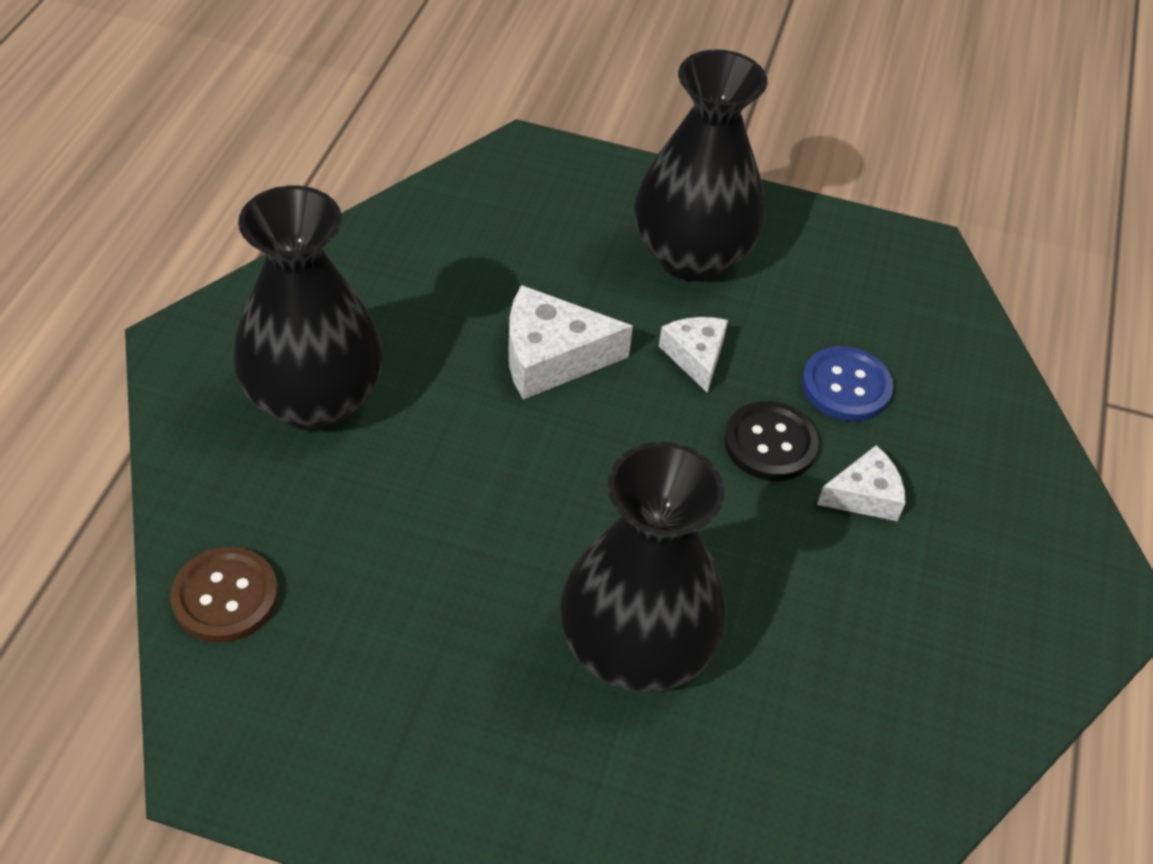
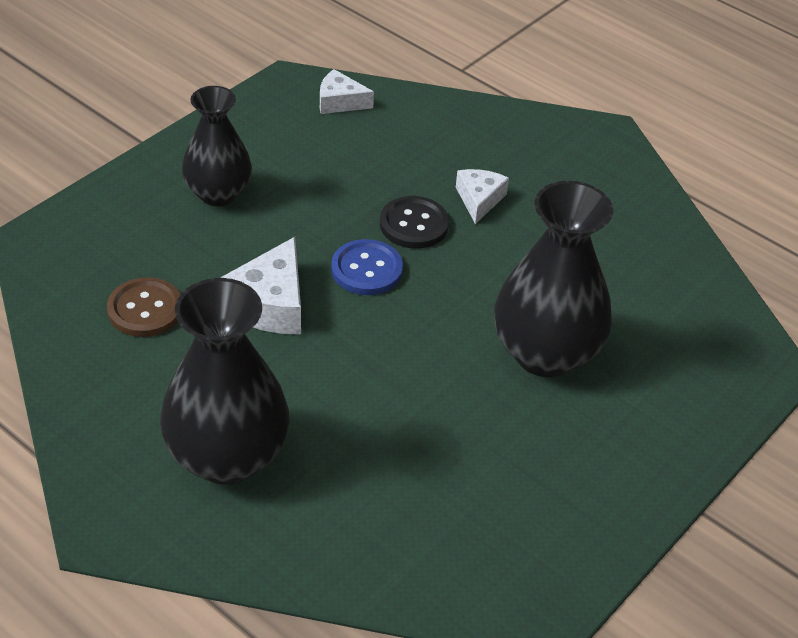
camera: 65 degrees left, 5 degrees down
brown button [170,547,278,642] -> brown button moved to [107,277,181,337]
black vase [634,49,768,281] -> black vase [182,86,252,206], size x0.66
white cheese [659,317,728,393] -> white cheese moved to [320,69,374,114]
blue button [802,346,894,421] -> blue button moved to [331,239,403,295]

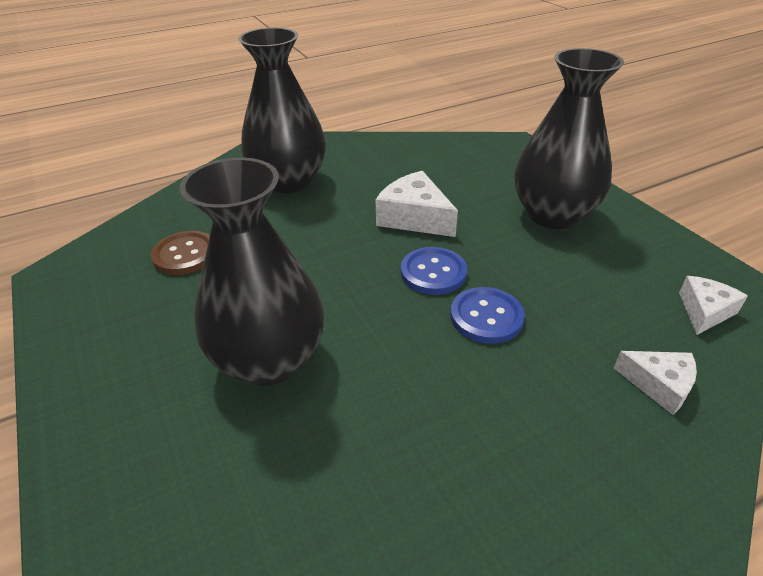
camera: 115 degrees right, 5 degrees down
brown button [107,277,181,337] -> brown button moved to [151,231,210,275]
black vase [182,86,252,206] -> black vase [515,48,624,229], size x1.52
black button [380,196,449,248] -> blue button [450,287,525,344]
white cheese [456,169,509,224] -> white cheese moved to [614,351,697,415]

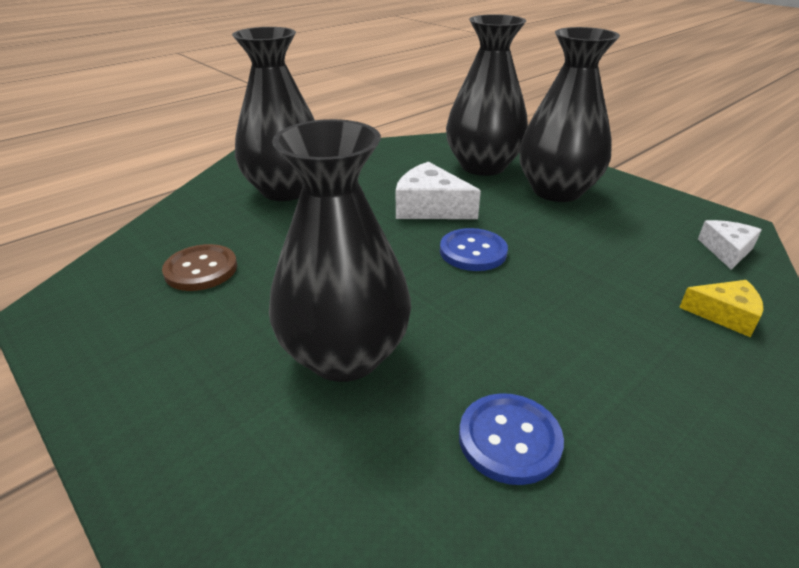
camera: 15 degrees left, 5 degrees down
blue button [450,287,525,344] -> blue button moved to [459,393,564,485]
white cheese [614,351,697,415] -> yellow cheese [679,280,763,337]
none -> black vase [446,14,528,176]

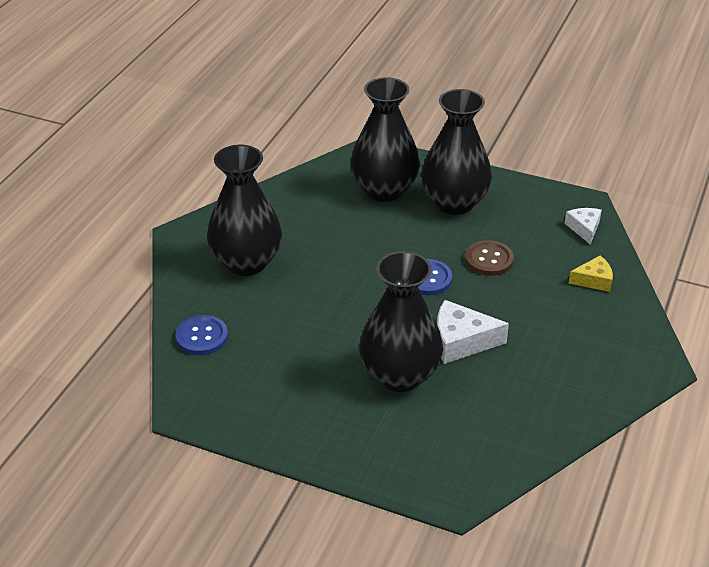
camera: 25 degrees left, 5 degrees up
brown button [162,244,237,291] -> brown button moved to [465,240,514,276]
white cheese [396,162,481,219] -> white cheese moved to [437,300,509,364]
blue button [459,393,564,485] -> blue button moved to [175,315,228,355]

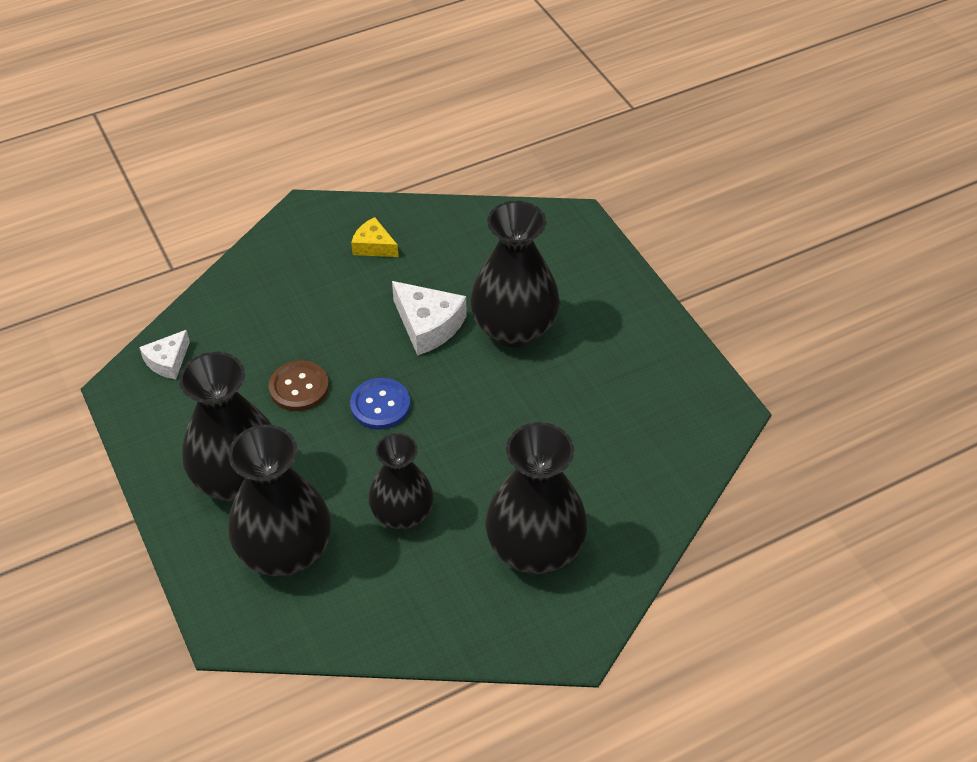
camera: 140 degrees left, 10 degrees up
blue button [175,315,228,355] -> none
yellow cheese [568,256,613,292] -> yellow cheese moved to [351,217,399,257]
none -> black vase [368,433,434,529]

